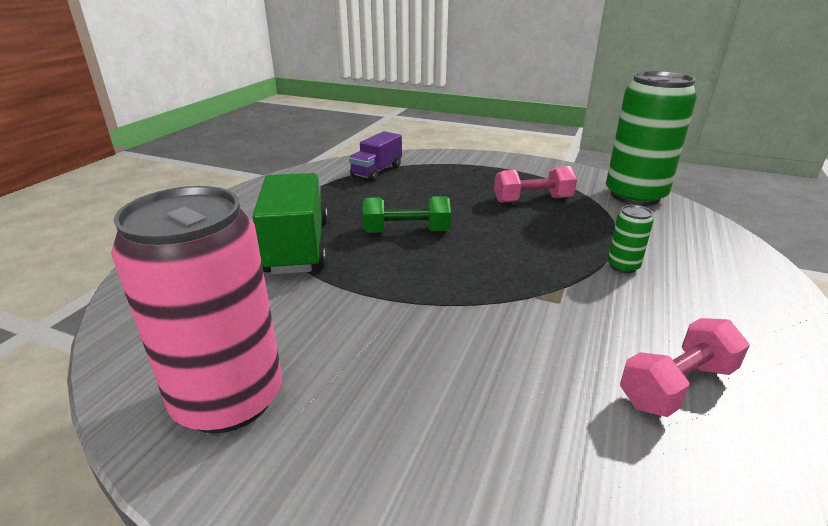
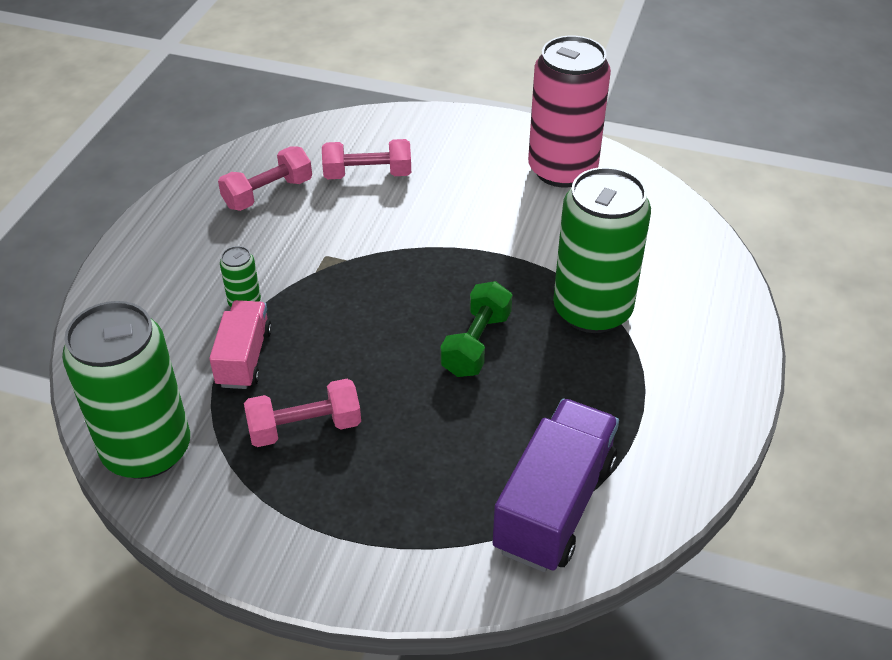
camera: 175 degrees right, 15 degrees up
green truck [252,173,328,274] -> green can [553,167,651,333]
purple truck [349,131,402,181] -> purple truck [493,399,619,572], size x1.61
green dumbbell [363,196,451,233] -> green dumbbell turned 60 degrees counterclockwise [440,281,512,377]
none -> pink truck [209,300,272,389]
none -> pink dumbbell [322,139,411,179]

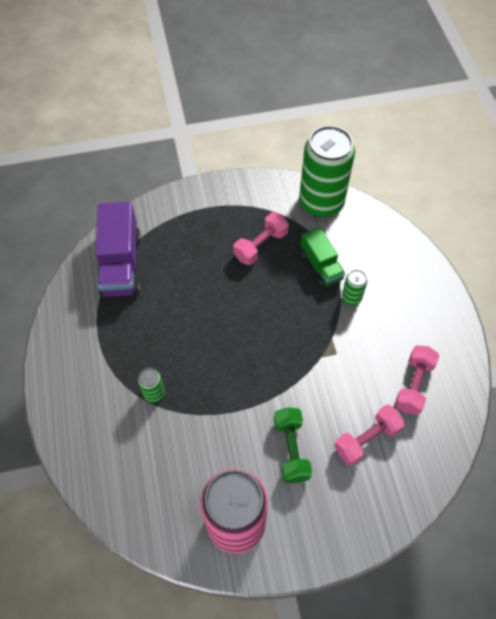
camera: 150 degrees right, 15 degrees up
pink truck [209,300,272,389] -> green truck [301,227,345,288]
green dumbbell [440,281,512,377] -> green dumbbell moved to [274,407,312,483]
green can [553,167,651,333] -> green can [138,368,165,403], size x0.42

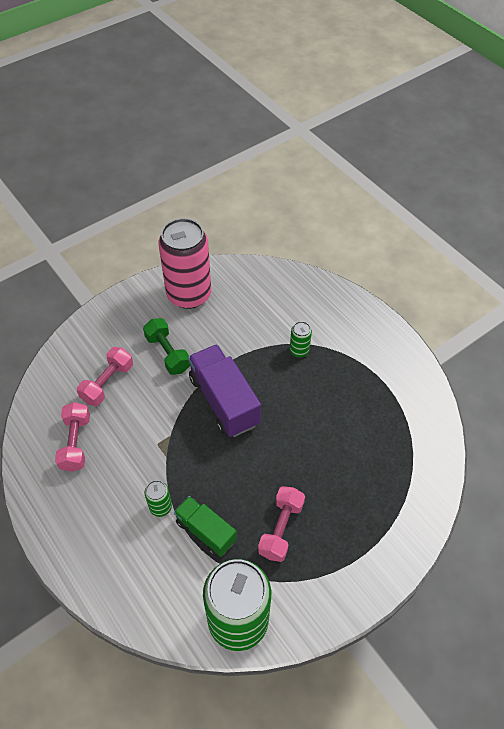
camera: 155 degrees right, 5 degrees down
purple truck [95,202,141,297] -> purple truck moved to [188,344,261,437]

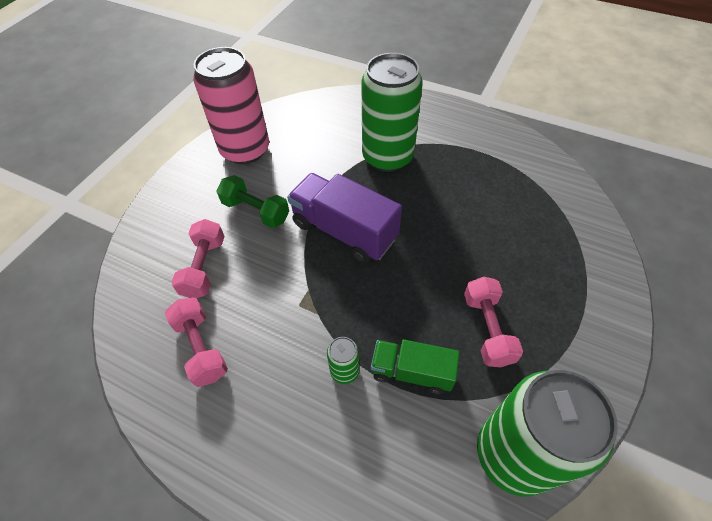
camera: 25 degrees left, 0 degrees up
green can [290,321,312,358] -> green can [361,53,423,172], size x2.40

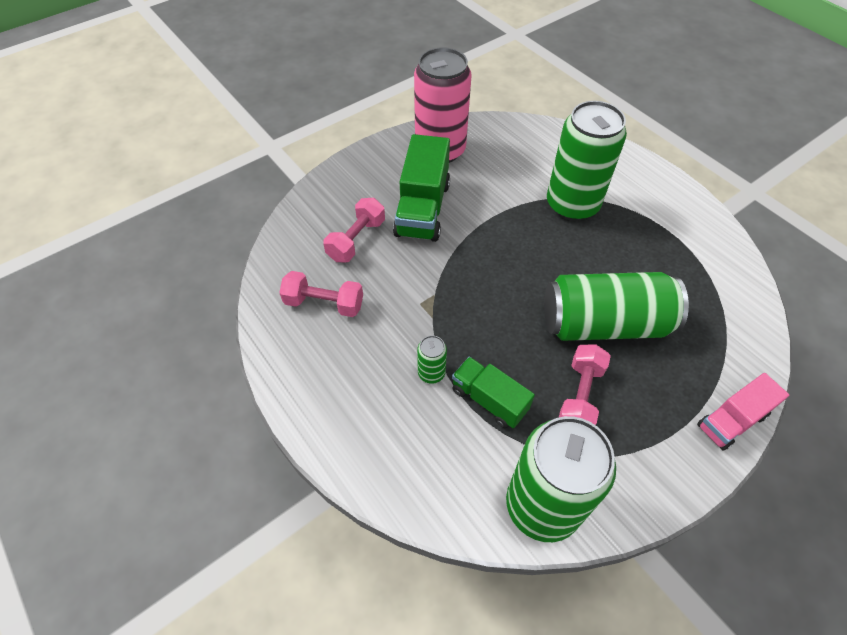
camera: 25 degrees right, 0 degrees up
pink dumbbell [165,297,228,387] -> pink dumbbell turned 75 degrees counterclockwise [279,271,363,317]
green dumbbell [216,175,289,228] -> green truck [393,134,450,242]
purple truck [287,173,402,263] -> none
none -> green can [544,272,689,341]
none -> pink truck [697,373,789,451]

